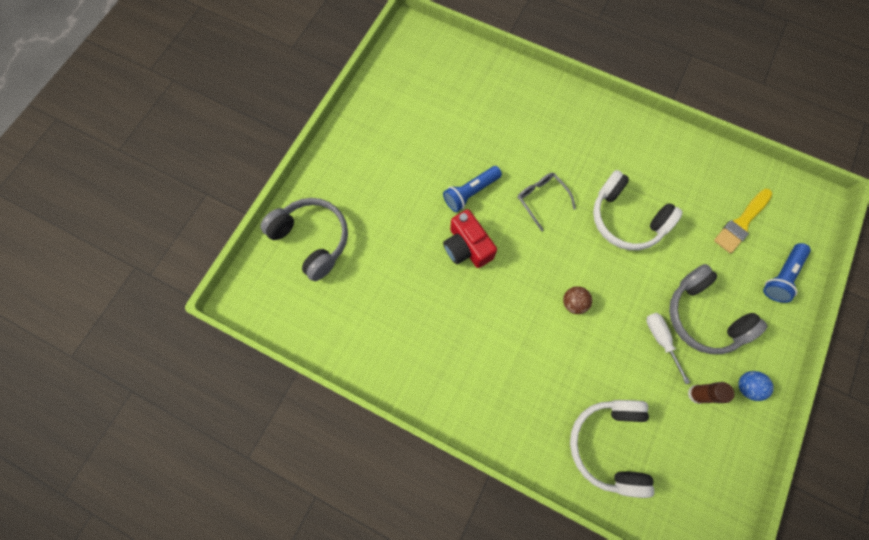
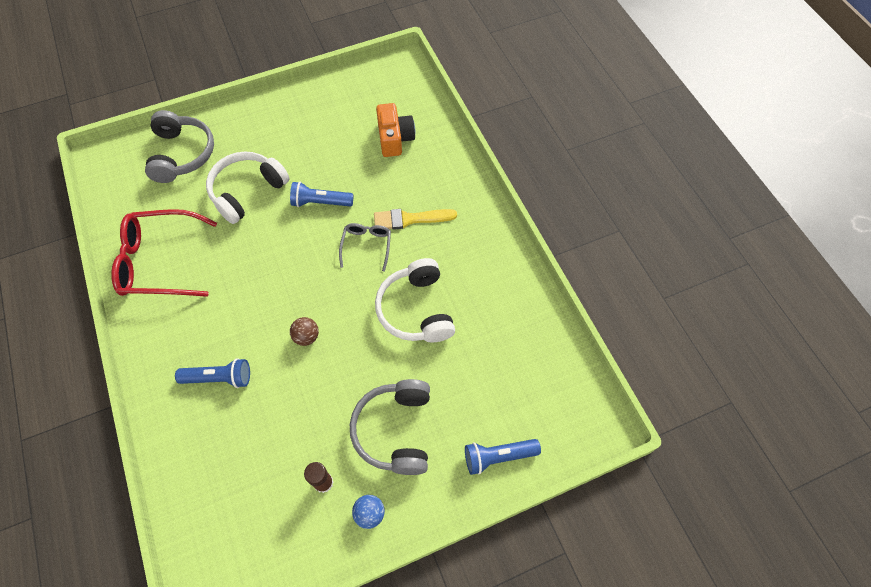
camera: 40 degrees right, 10 degrees down
red camera [443,209,497,268] -> none
white headphones [570,400,654,498] -> white headphones moved to [206,151,289,224]
white screwdriver [646,313,690,384] -> none
yellow brush [714,189,773,253] -> yellow brush moved to [374,209,457,230]
none -> red glasses [111,209,217,297]
none -> blue flashlight [175,358,250,388]
none -> orange camera [376,103,415,157]

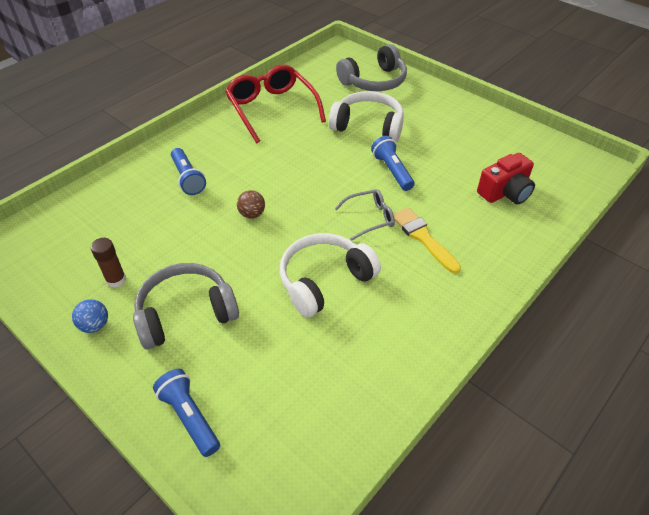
camera: 65 degrees right, 15 degrees down
orange camera [376,103,415,157] -> red camera [477,153,535,205]

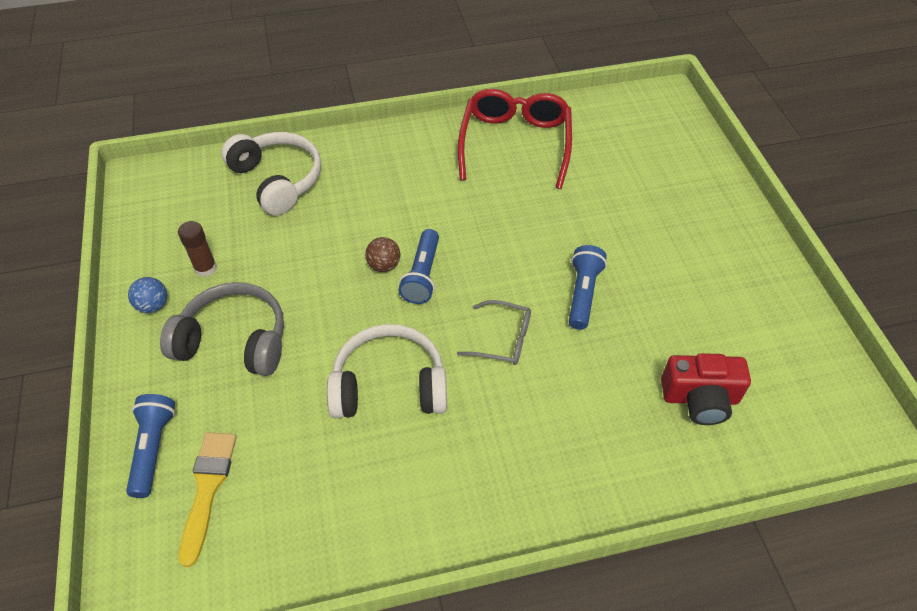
camera: 35 degrees right, 5 degrees up
blue flashlight [171,148,206,195] -> blue flashlight moved to [398,229,439,304]
white headphones [329,91,404,142] -> white headphones moved to [221,132,321,215]
grey headphones [336,44,407,91] -> none
yellow brush [393,207,461,274] -> yellow brush moved to [179,432,237,567]

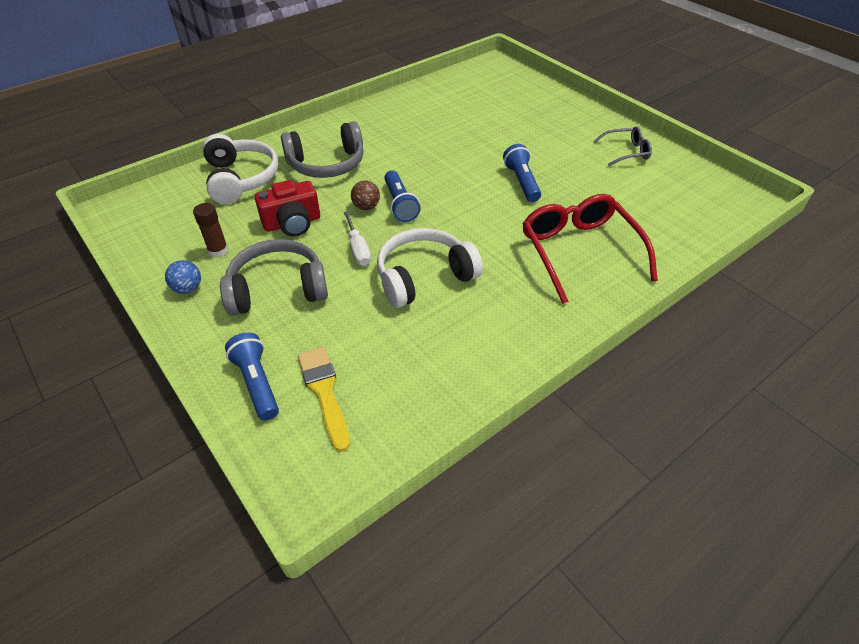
camera: 25 degrees left, 5 degrees down
white headphones [221,132,321,215] -> white headphones turned 45 degrees clockwise [203,134,278,204]
grey glasses [457,300,531,365] -> grey glasses moved to [593,126,652,166]
red glasses [458,89,572,189] -> red glasses moved to [522,194,658,304]
red camera [661,353,751,425] -> red camera moved to [255,180,320,237]
none -> grey headphones [281,121,364,178]
none -> white screwdriver [344,211,371,266]

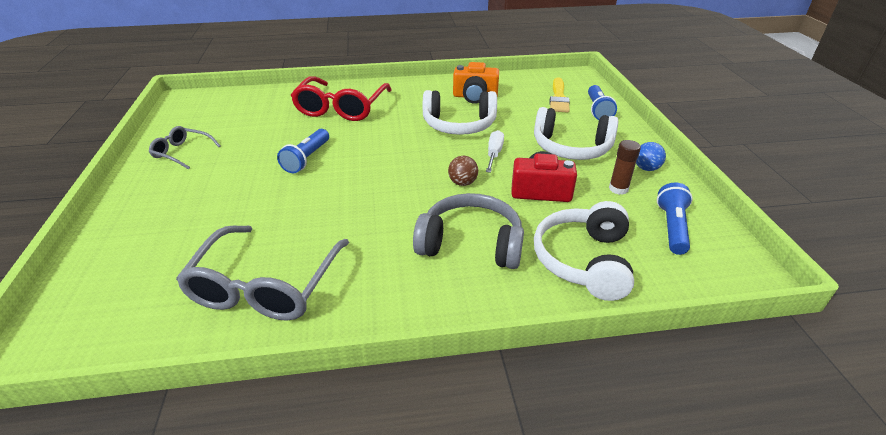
camera: 150 degrees left, 10 degrees down
grey headphones [220,239,328,316] -> white headphones [534,107,618,160]
blue flashlight [384,170,421,222] -> blue flashlight moved to [657,182,693,255]
none -> grey glasses [176,226,349,321]
none -> orange camera [453,62,499,104]

